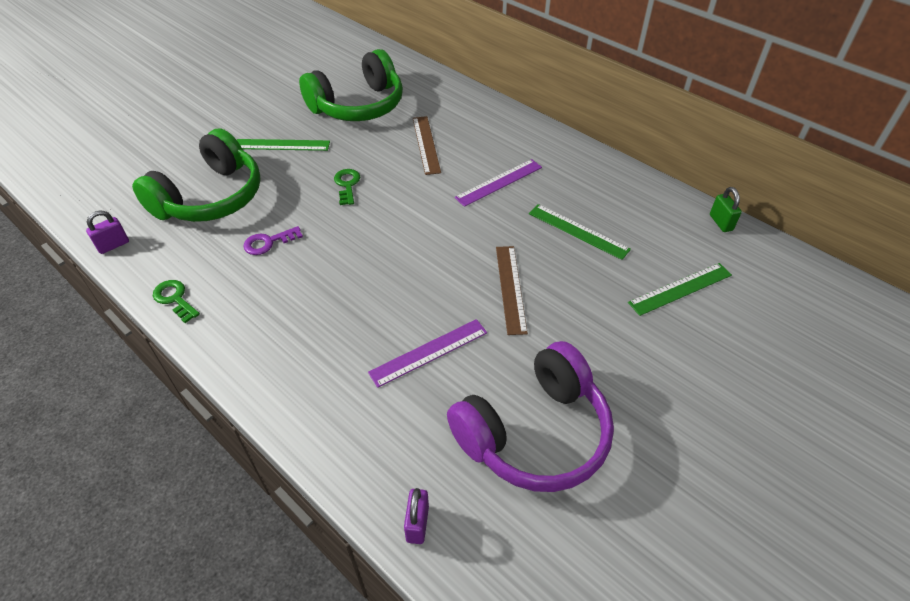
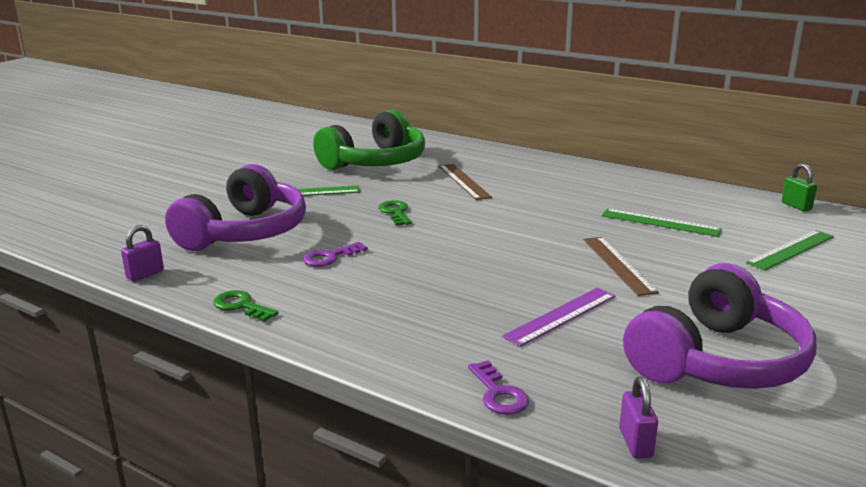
camera: 10 degrees left, 25 degrees down
green headphones [132,128,261,222] -> purple headphones [165,164,306,251]
purple ruler [454,159,542,207] -> none
none -> purple key [468,360,529,415]

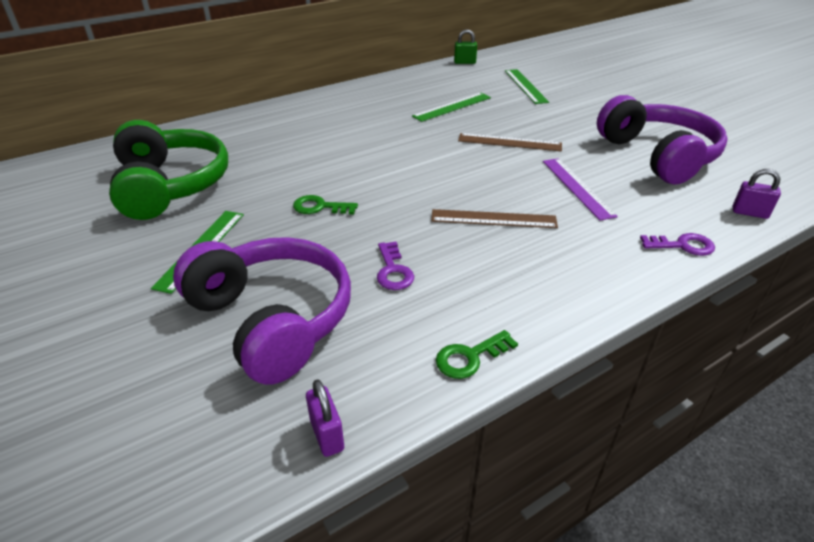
camera: 65 degrees left, 15 degrees up
brown ruler [439,164,492,200] -> brown ruler moved to [431,209,558,228]

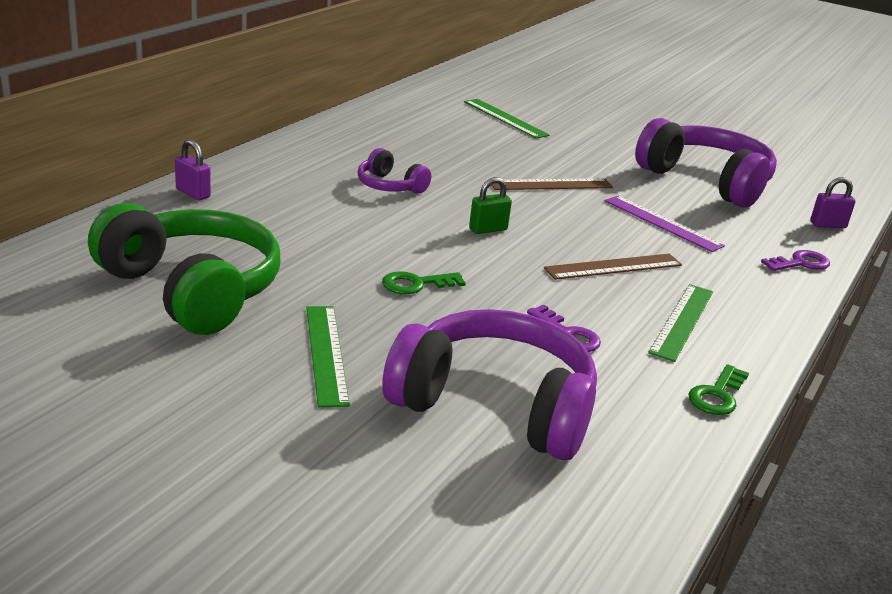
camera: 30 degrees left, 10 degrees down
purple padlock [306,379,344,457] -> purple padlock moved to [175,140,211,200]
green ruler [412,93,491,122] -> green ruler moved to [648,284,713,362]
green padlock [454,29,477,64] -> green padlock moved to [469,177,512,234]
none -> purple headphones [358,148,431,194]

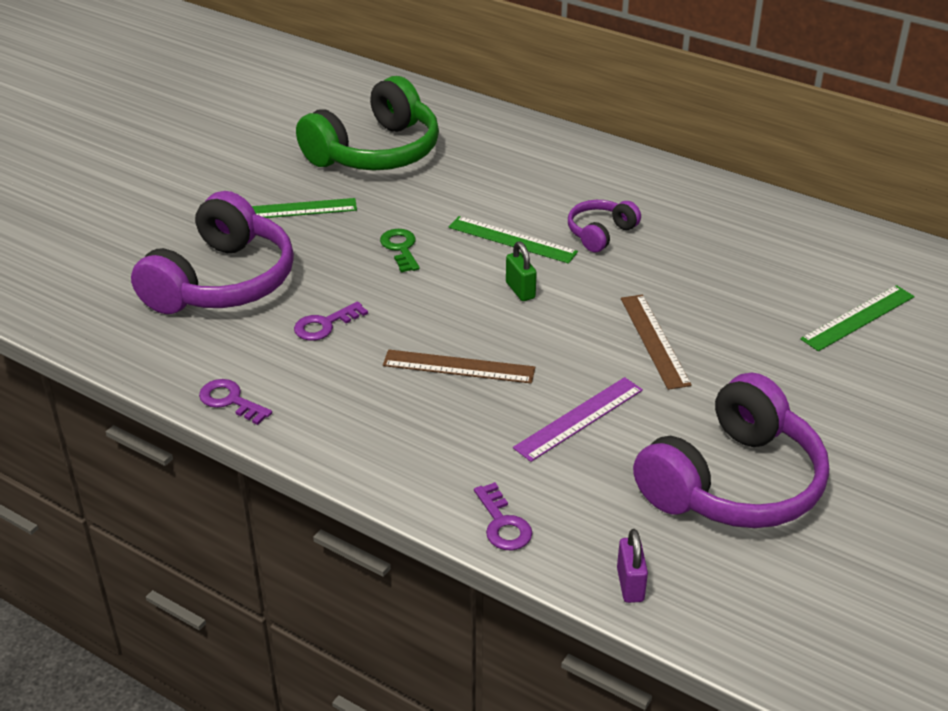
camera: 95 degrees right, 10 degrees up
purple padlock [175,140,211,200] -> none
brown ruler [544,254,682,280] -> brown ruler turned 60 degrees counterclockwise [383,349,535,384]
green ruler [648,284,713,362] -> green ruler moved to [449,216,578,264]
green key [688,364,749,415] -> purple key [199,379,272,425]

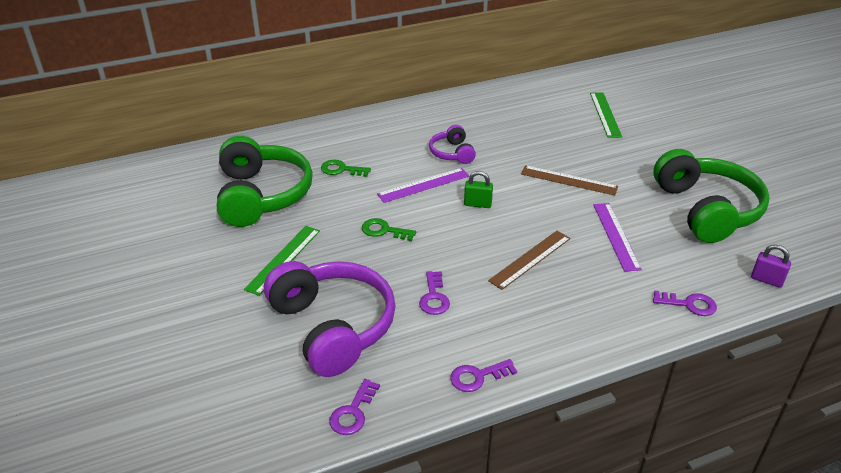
camera: 55 degrees left, 0 degrees up
green ruler [449,216,578,264] -> purple ruler [377,168,469,203]
purple headphones [633,373,829,528] -> green headphones [653,149,770,243]
none -> green key [321,160,371,177]
none -> purple key [329,379,380,435]

